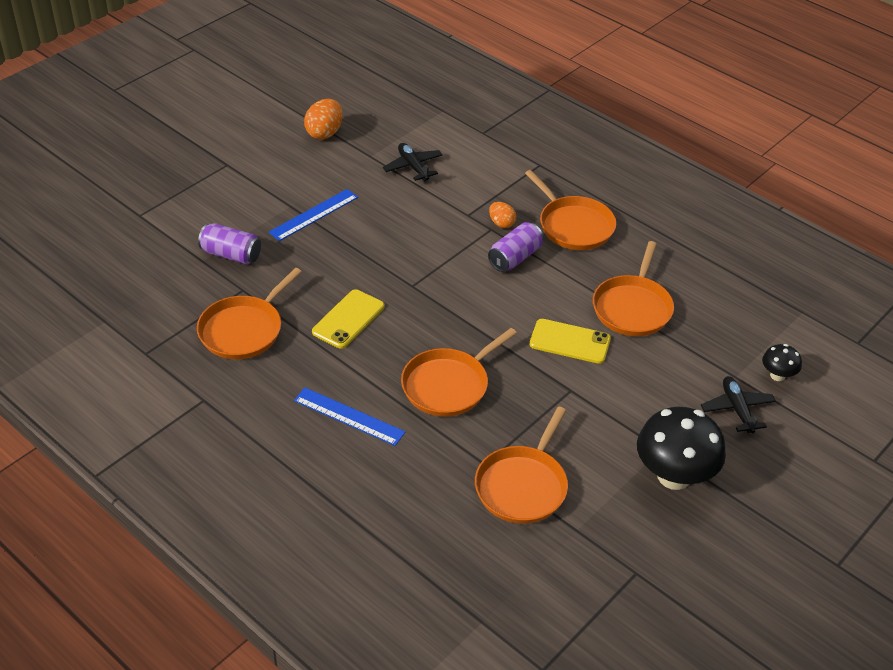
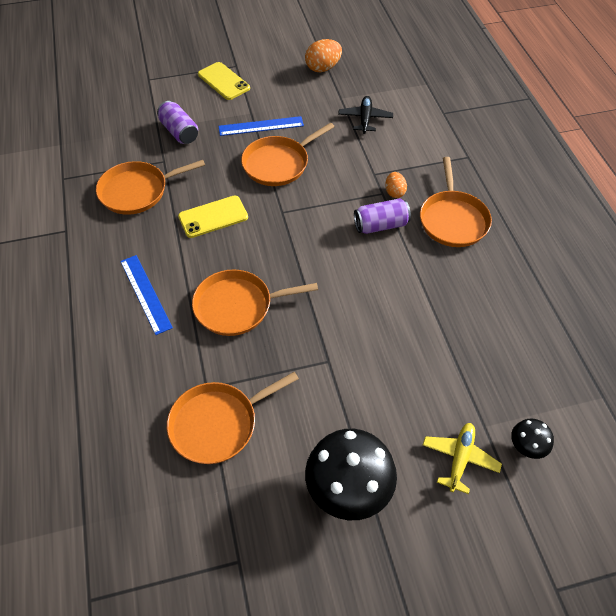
camera: 35 degrees right, 10 degrees up
yellow phone [530,319,611,364] -> yellow phone moved to [198,62,250,100]
orange pan [593,241,674,336] -> orange pan moved to [241,123,334,186]
black plane [701,376,776,433] -> yellow plane [423,423,502,494]

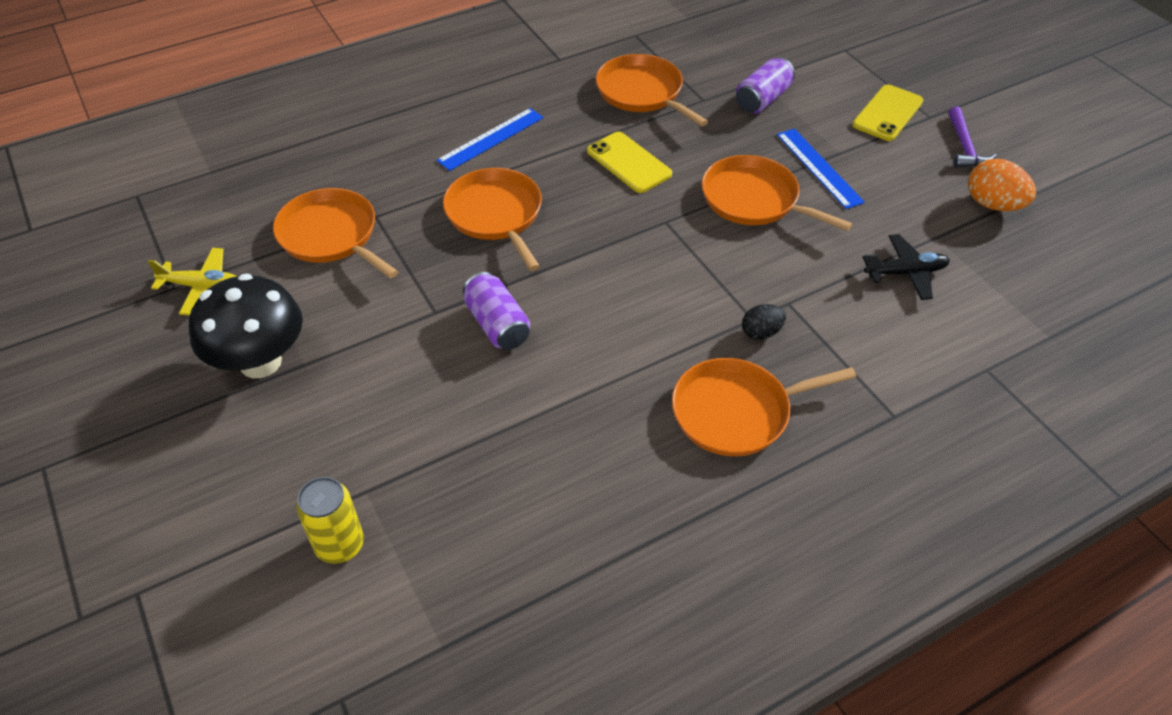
camera: 75 degrees right, 5 degrees down
purple can [354,198,411,234] -> purple can moved to [463,272,530,350]
orange egg [385,172,407,198] -> black egg [742,304,786,340]
yellow plane [423,423,502,494] -> yellow plane moved to [148,248,236,316]
black mushroom [511,419,554,459] -> yellow can [296,477,364,564]
none -> purple hammer [949,107,996,168]

